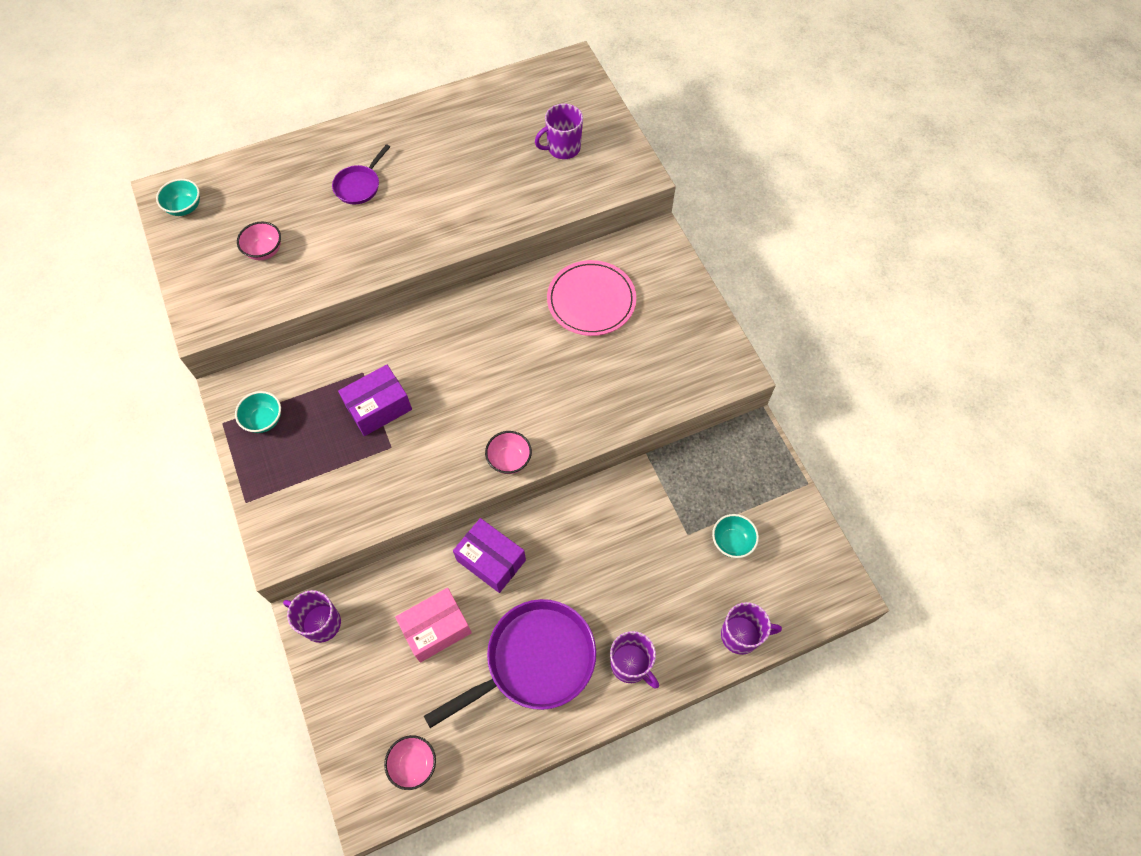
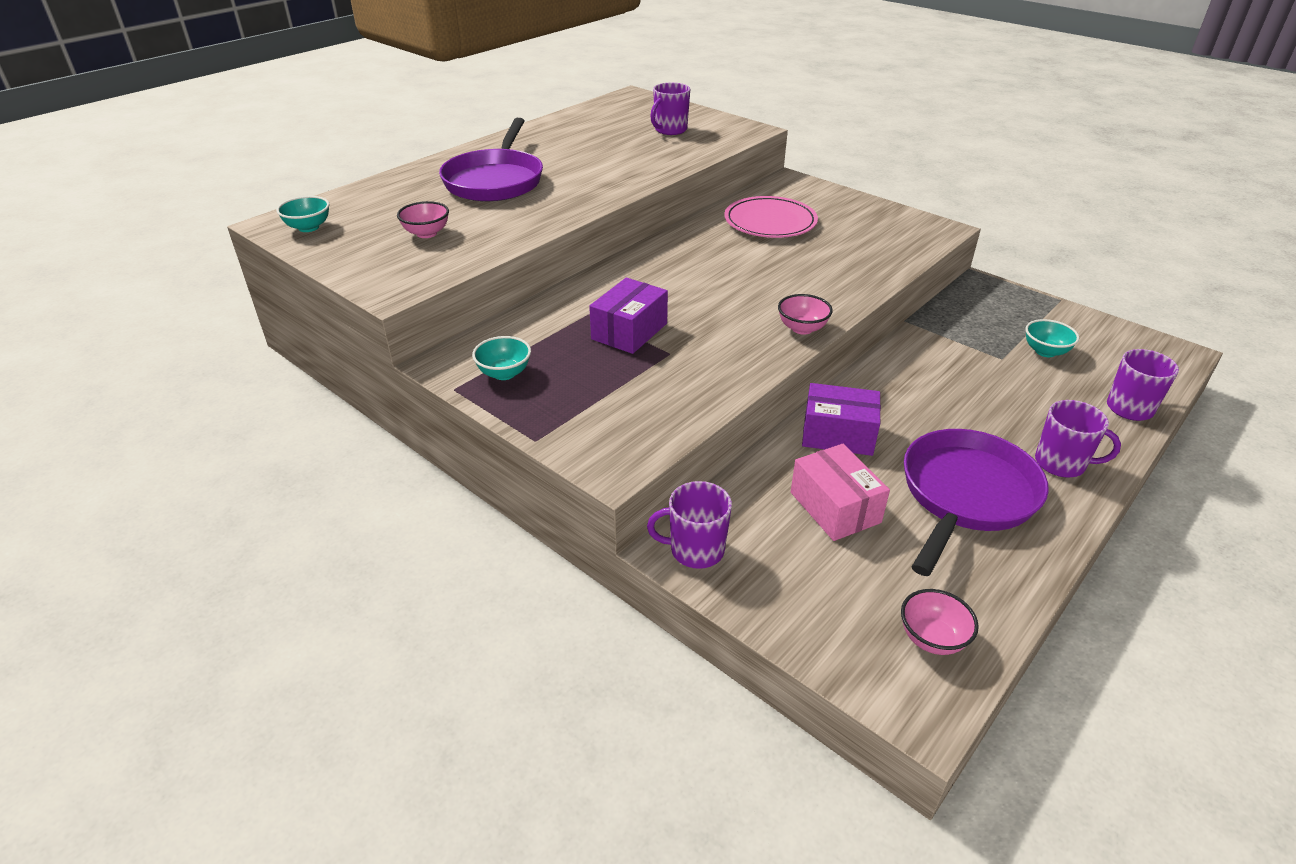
camera: 25 degrees left, 25 degrees down
purple pan [332,144,390,204] -> purple pan [439,118,543,202], size x2.00
pink box [395,588,472,663] -> pink box turned 60 degrees counterclockwise [791,444,890,541]

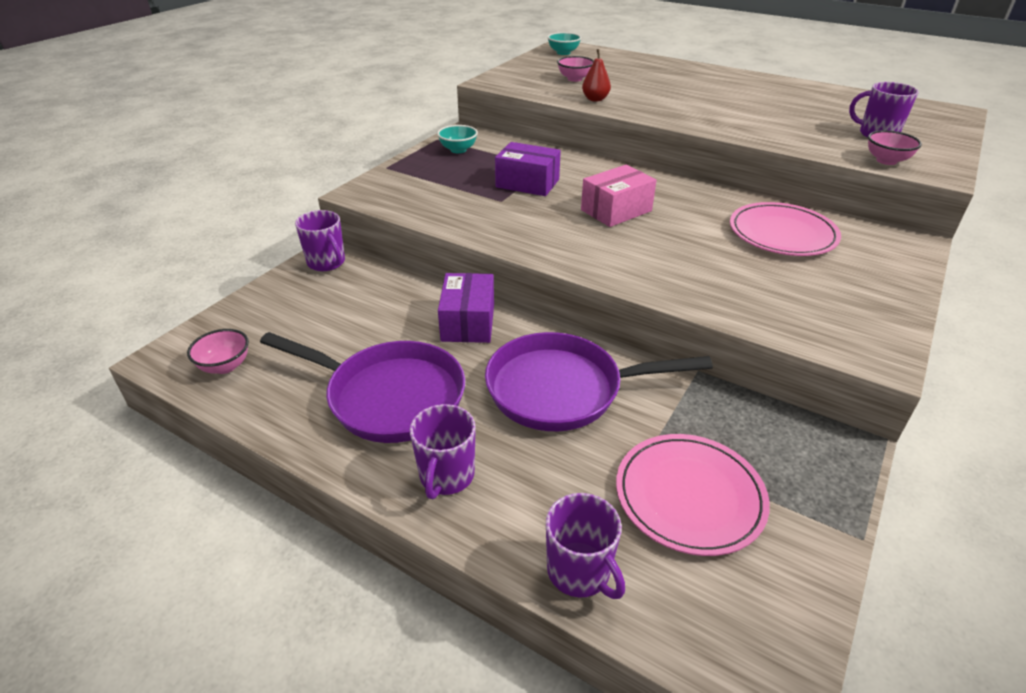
camera: 80 degrees right, 0 degrees up
purple pan [439,118,543,202] -> purple pan moved to [485,332,713,431]
purple mug [647,481,732,569] -> purple mug turned 150 degrees clockwise [295,210,345,271]
pink bowl [778,294,833,335] -> pink bowl moved to [868,130,922,165]
pink box [791,444,890,541] -> pink box moved to [581,165,657,227]
turquoise bowl [1025,319,1079,357] -> pink plate [616,434,770,556]
none -> red pear [582,49,611,102]

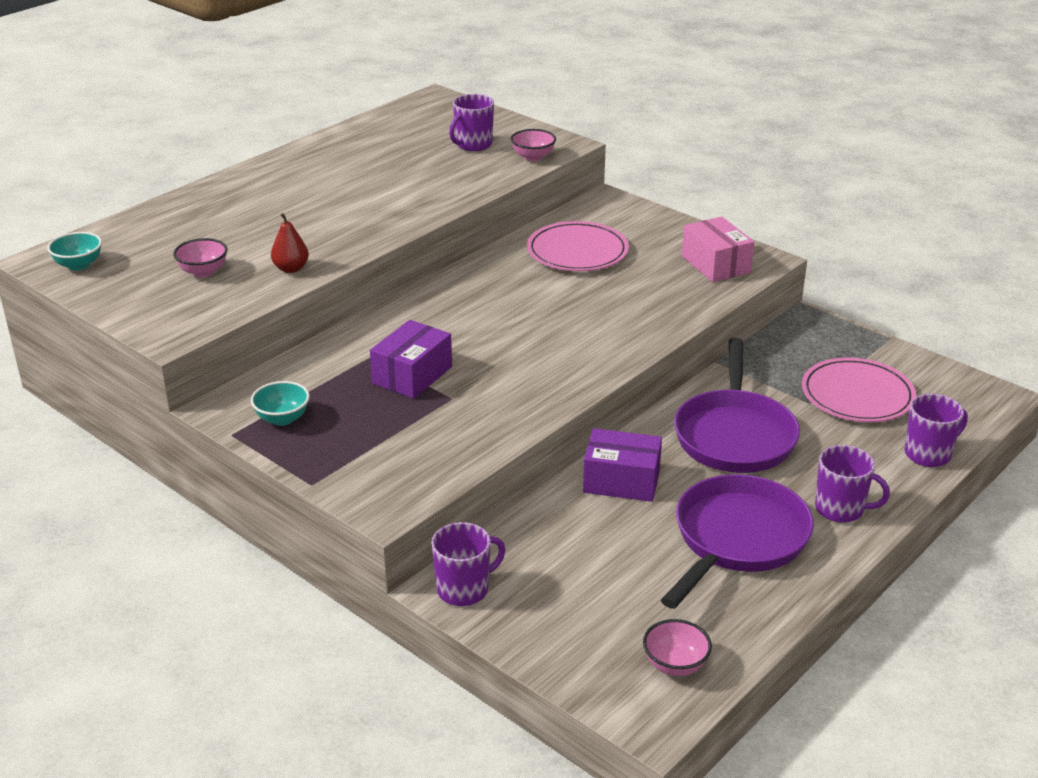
camera: 80 degrees left, 5 degrees down
pink box [581,165,657,227] -> pink box moved to [682,217,754,282]

